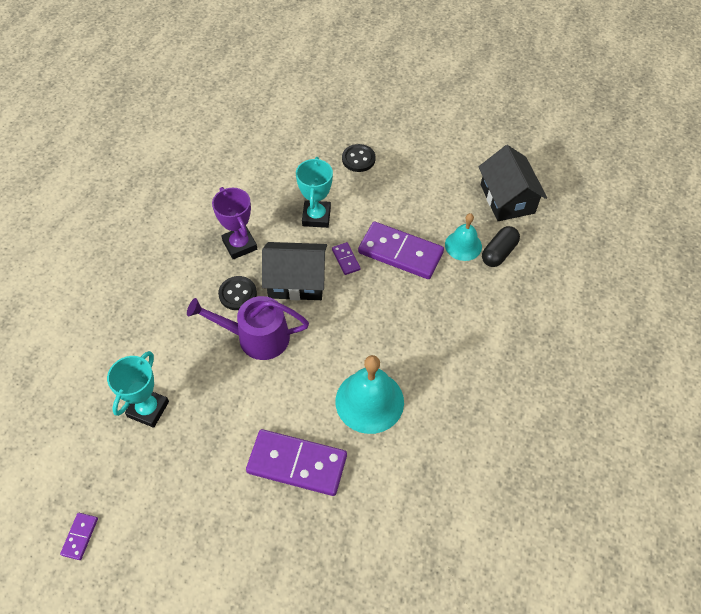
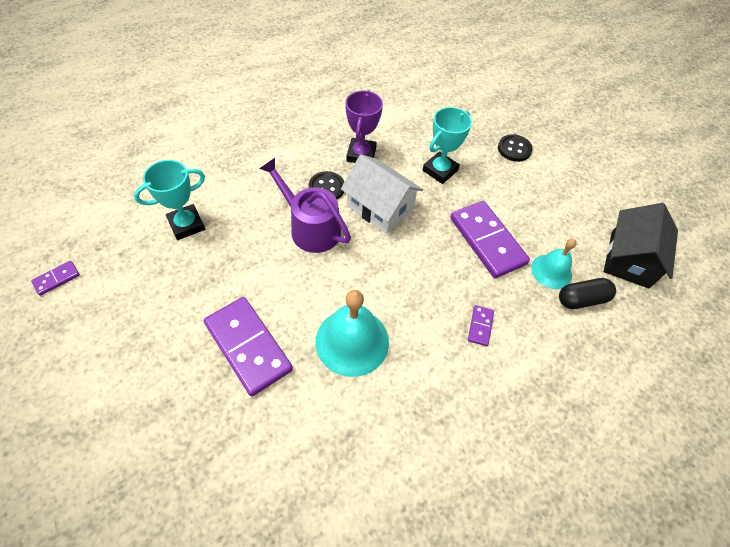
camera: 35 degrees right, 0 degrees up
black house [262,242,327,300] -> white house [341,154,423,234]
purple domino [332,242,361,275] -> purple domino moved to [468,305,494,346]

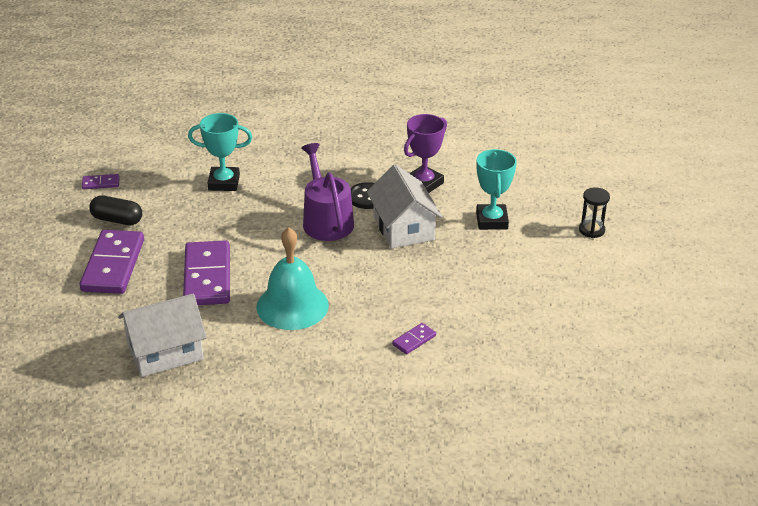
camera: 35 degrees right, 20 degrees down
turquoise trophy [423,107,472,184] -> turquoise trophy turned 75 degrees counterclockwise [476,149,517,230]
purple domino [450,201,530,278] -> purple domino moved to [79,230,144,294]
black button [498,134,533,162] -> black hourglass [579,187,610,238]
turquoise bell [531,239,576,289] -> none
black capsule [559,278,616,309] -> black capsule moved to [89,195,142,225]
black house [604,203,678,289] -> none
none -> white house [118,294,207,377]

